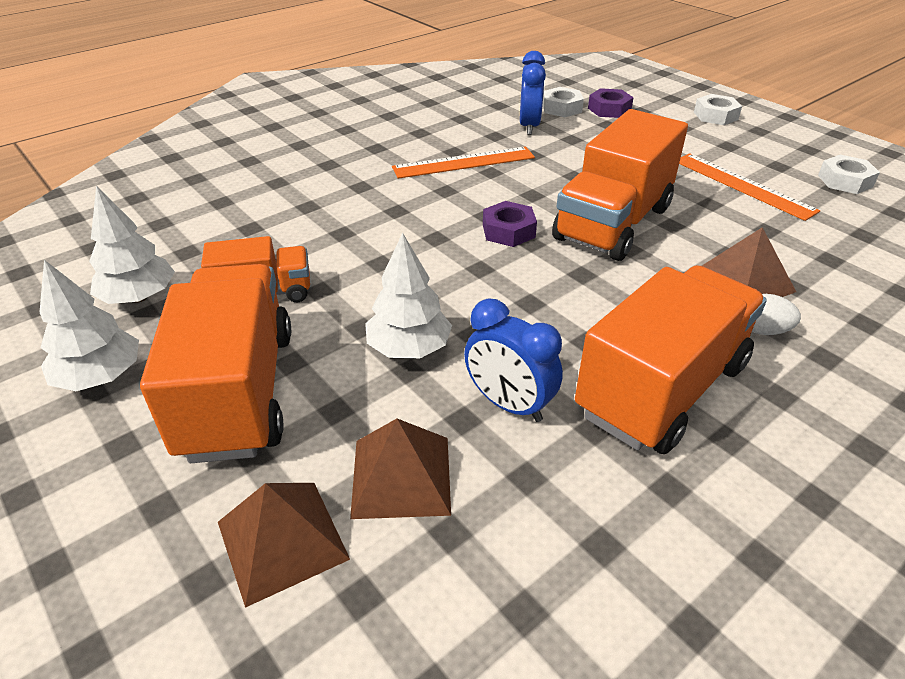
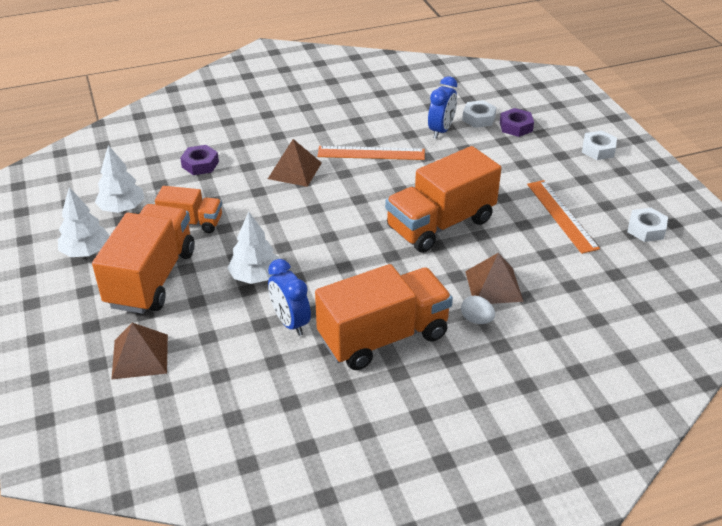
camera: 20 degrees right, 0 degrees up
brown pyramid [350,419,451,519] -> brown pyramid moved to [268,139,322,187]
purple nut [483,201,537,247] -> purple nut moved to [180,145,219,175]

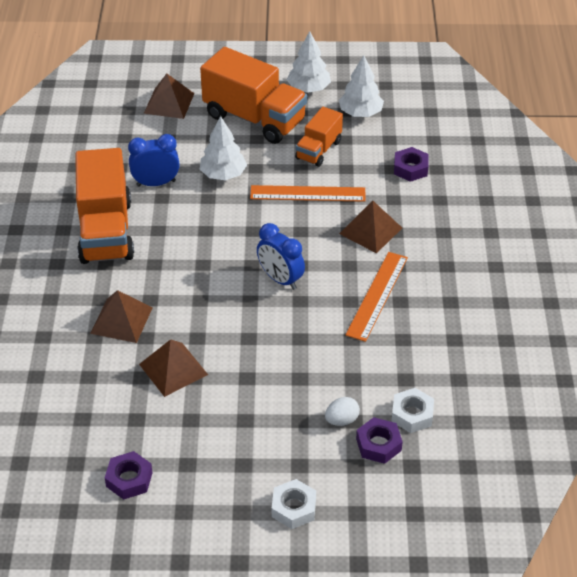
camera: 110 degrees right, 5 degrees up
orange truck [385,146,501,253] -> none
blue clock [428,76,457,139] -> blue clock moved to [257,223,305,290]
white egg [461,295,495,324] -> white egg moved to [325,397,360,426]
orange ruler [527,180,600,254] -> orange ruler moved to [250,185,366,202]
white nut [627,208,668,242] -> purple nut [105,451,153,500]
none -> brown pyramid [139,339,208,397]

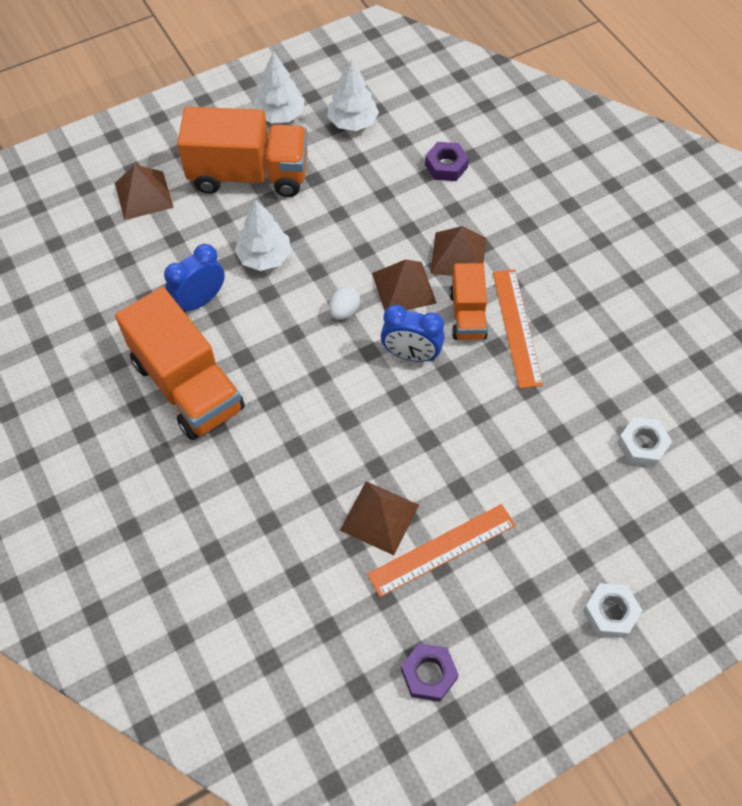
camera: 30 degrees left, 15 degrees up
brown pyramid [90,290,152,343] -> brown pyramid moved to [372,259,437,311]
orange ruler [250,185,366,202] -> orange ruler moved to [367,504,516,597]
orange truck [295,107,343,167] -> orange truck moved to [449,263,488,340]
white egg [325,397,360,426] -> white egg moved to [329,287,360,320]
purple nut [356,417,403,464] -> none

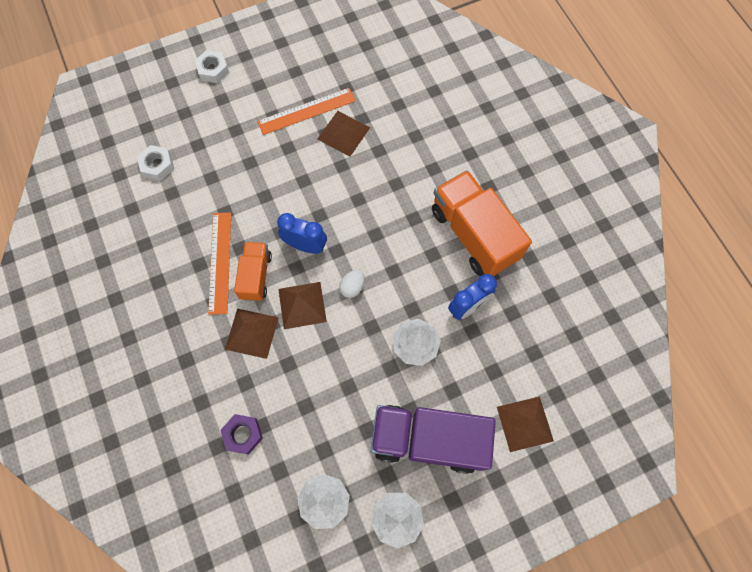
camera: 175 degrees left, 10 degrees up
orange truck [177,107,308,197] -> purple truck [371,405,496,474]
purple nut [401,643,459,702] -> none

